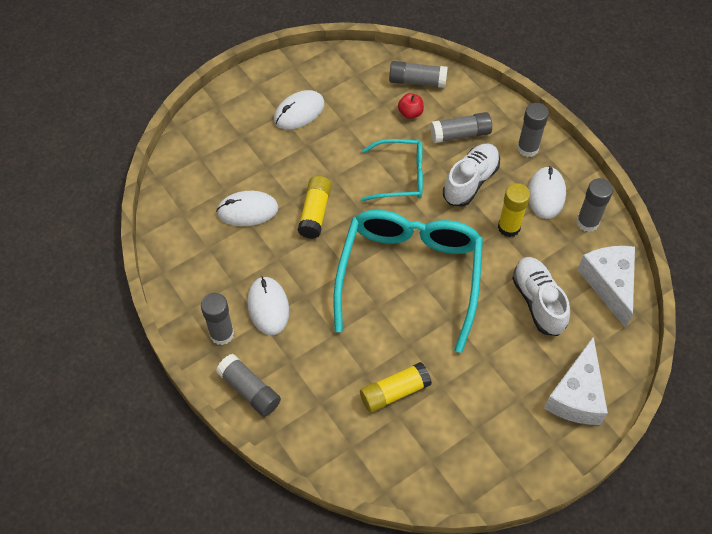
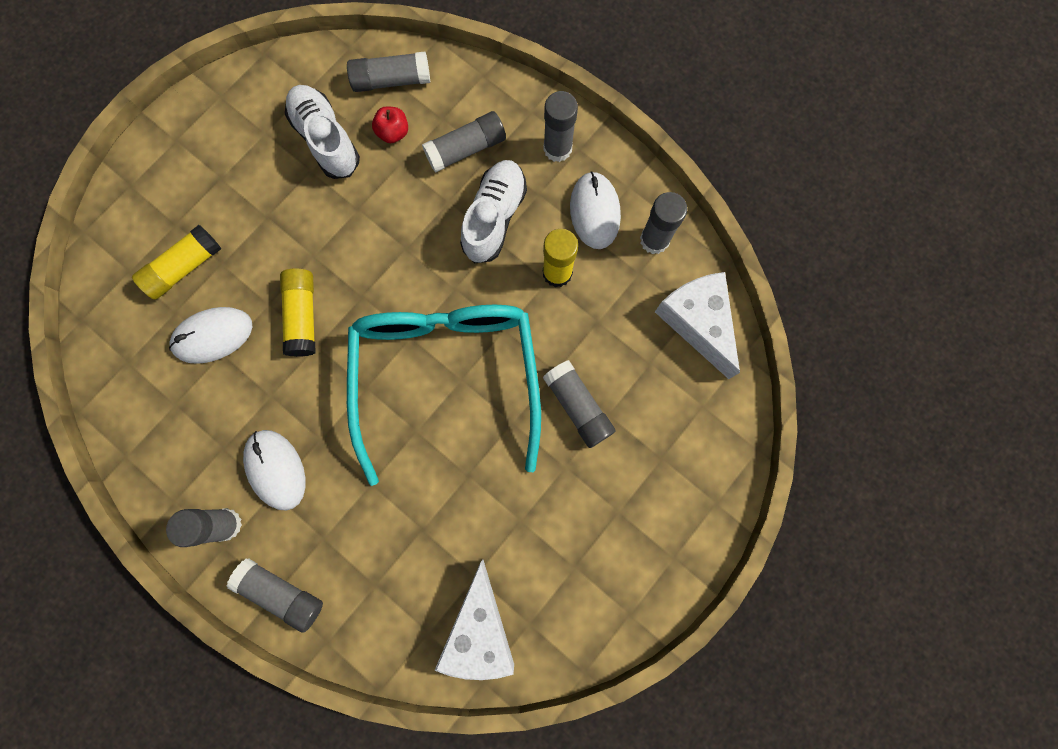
camera: 15 degrees left, 20 degrees up
white mouse [274,90,325,129] -> none
yellow glue stick [360,362,432,413] -> yellow glue stick moved to [132,225,221,300]
turquoise glasses [361,139,423,201] -> none
white shoe [512,257,570,336] -> white shoe moved to [285,85,360,179]
white cheese [544,336,608,425] -> white cheese moved to [434,560,514,680]
none -> grey glue stick [543,360,615,448]

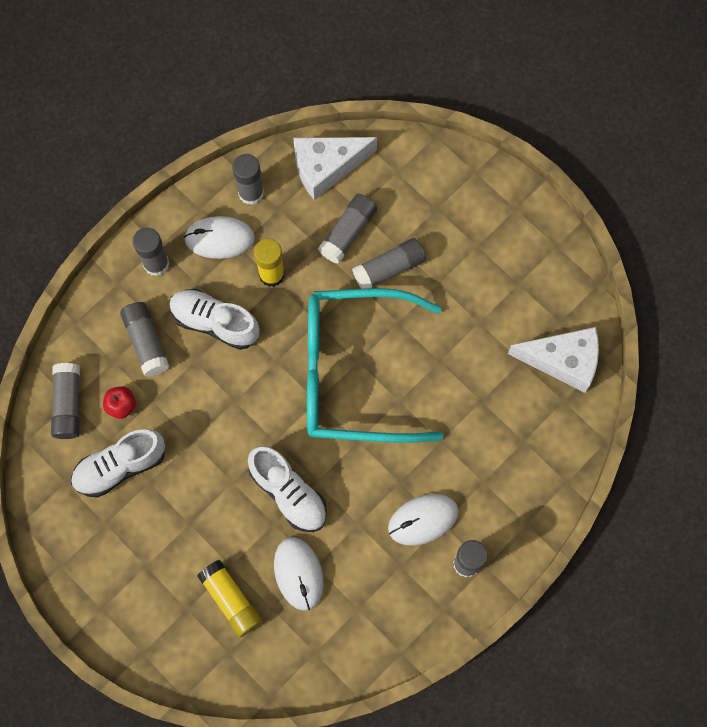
camera: 85 degrees left, 5 degrees down
grey glue stick [227,558,323,633] -> grey glue stick moved to [318,194,377,264]
yellow glue stick [280,268,316,357] -> white shoe [248,446,327,532]

